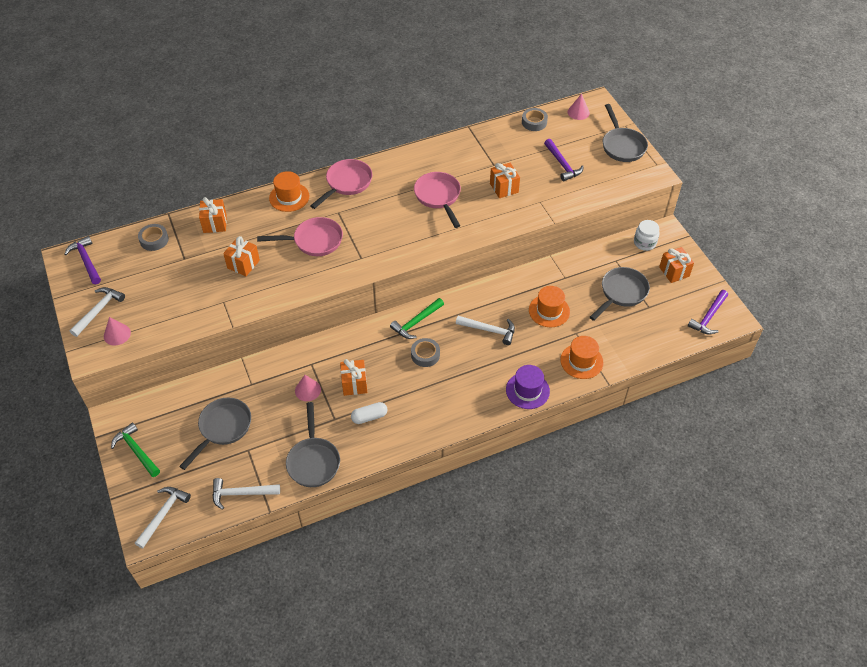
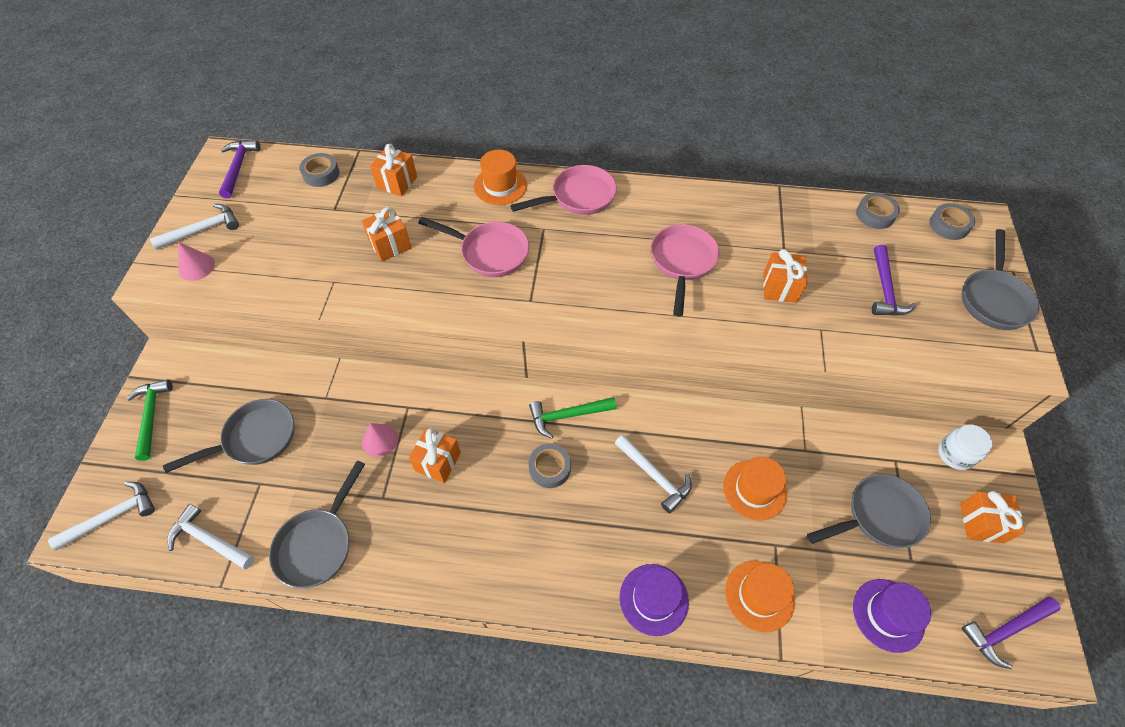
camera: 30 degrees right, 5 degrees up
white capsule [351,402,388,424] -> none
pink cone [568,94,590,120] -> grey tape [929,203,975,240]
none -> purple hat [853,579,931,653]

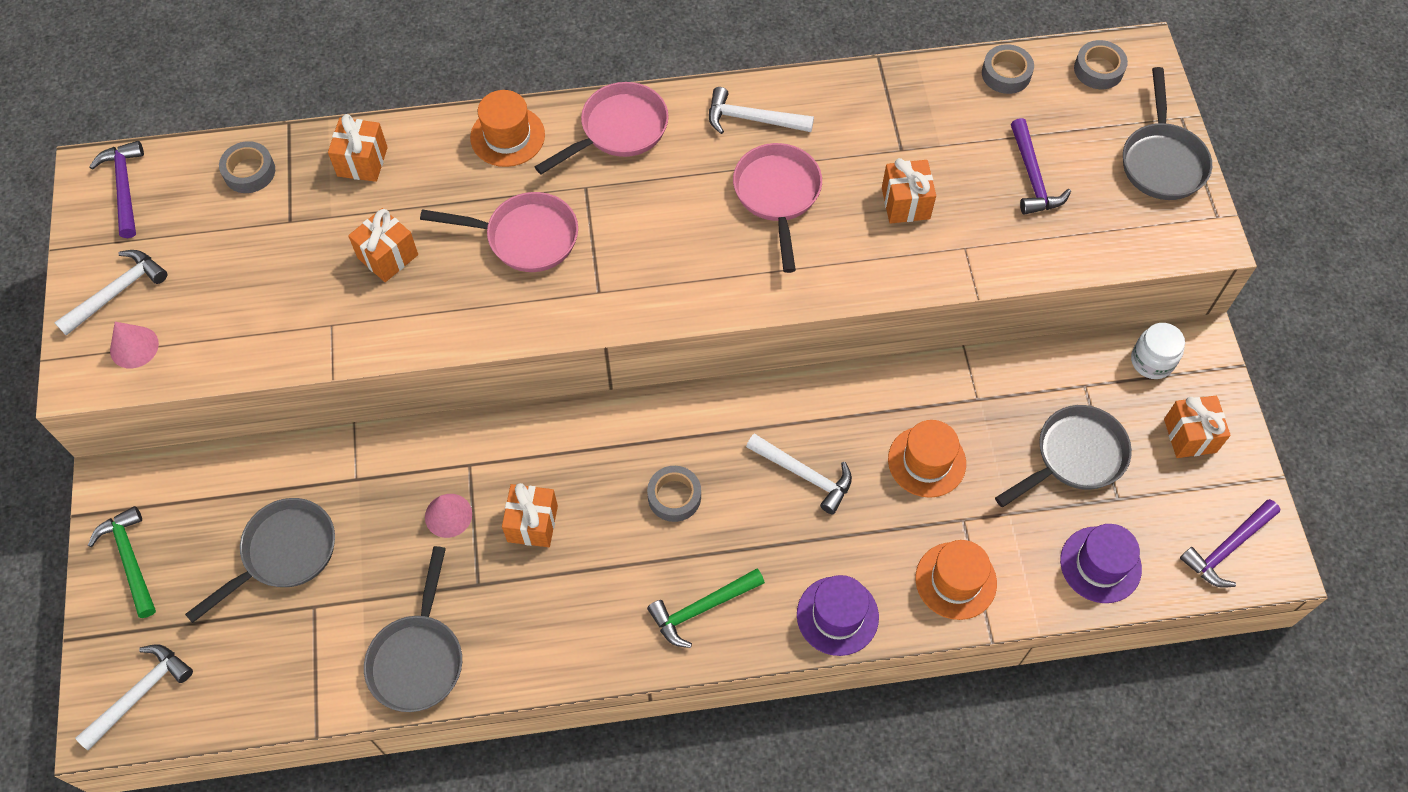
camera: 15 degrees left, 5 degrees up
white hammer [167,504,255,569] -> white hammer moved to [709,87,814,134]
green hammer [529,397,616,439] -> green hammer moved to [647,568,765,648]

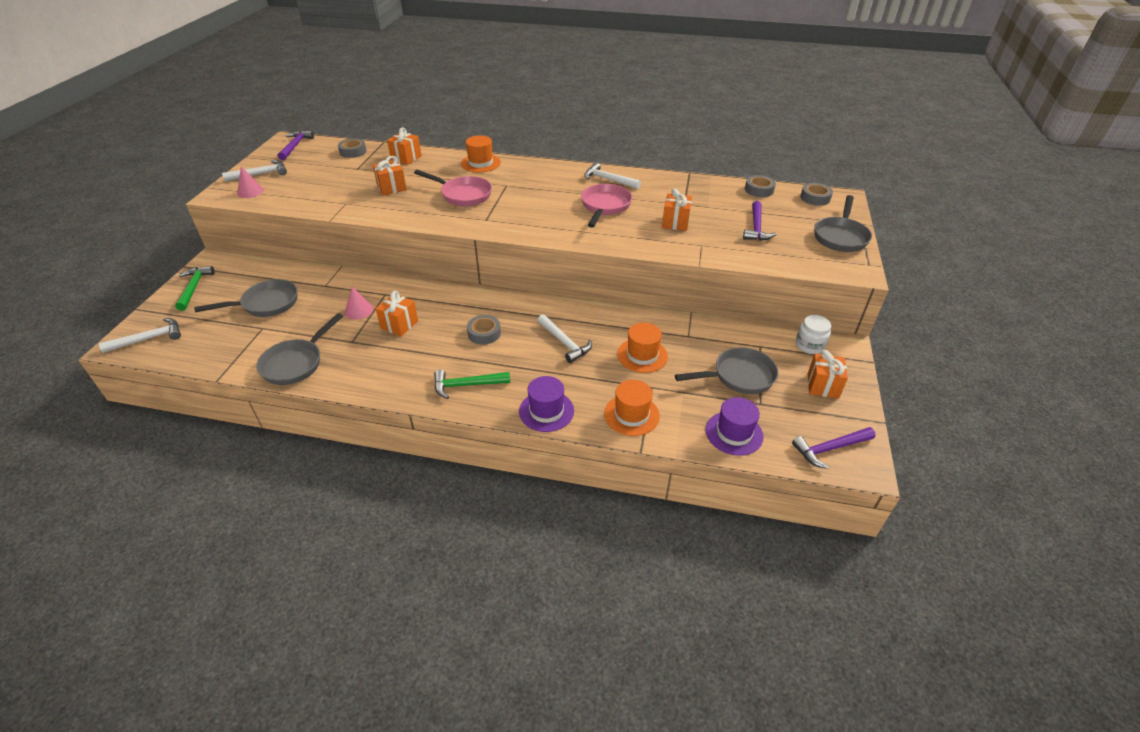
camera: 20 degrees right, 20 degrees down
pink pan [535,82,669,174] -> none

